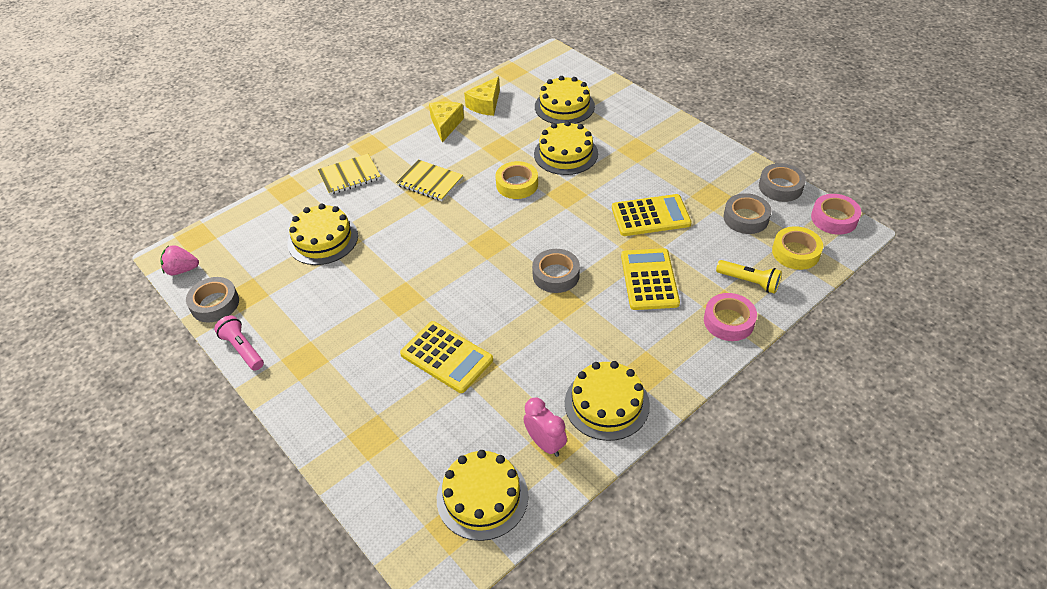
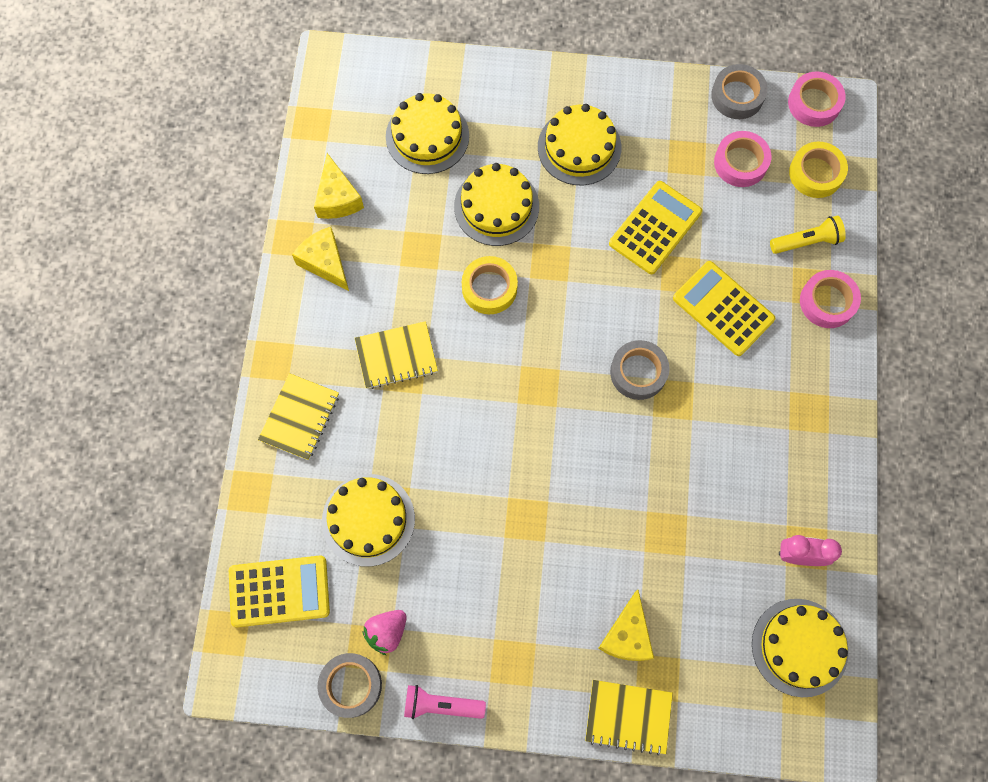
camera: 45 degrees left, 25 degrees up
pink strawberry [160,245,199,275] -> pink strawberry moved to [362,610,407,655]
yellow calculator [400,321,493,393] -> yellow calculator moved to [229,556,330,627]
yellow cake [565,361,650,441] -> yellow cake moved to [538,104,621,185]
grey tape [723,193,771,234] -> pink tape [714,131,771,187]
none -> yellow notebook [585,680,673,756]
none -> yellow cheese [598,590,654,661]

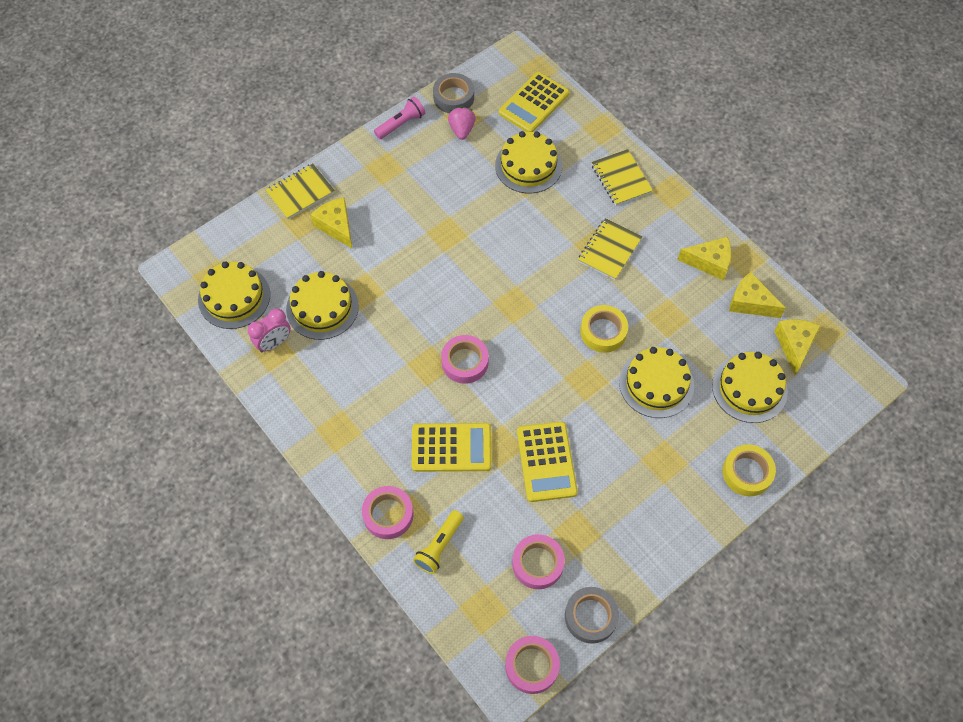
camera: 135 degrees right, 10 degrees down
yellow cake [538,104,621,185] -> yellow cake moved to [286,271,359,340]
grey tape [610,340,670,400] -> pink tape [441,335,489,384]
yellow tape [789,142,848,198] -> yellow tape moved to [723,444,776,497]
none -> yellow cheese [774,319,821,375]

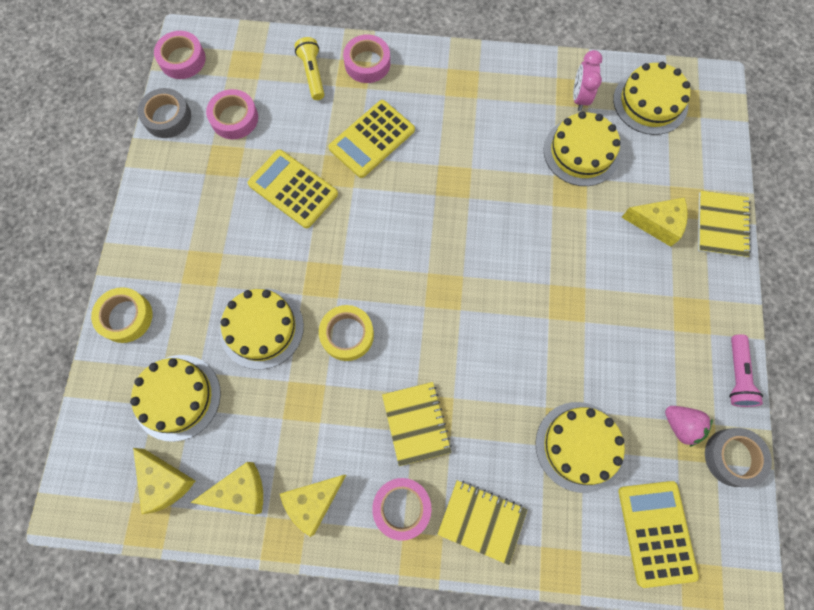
camera: 135 degrees right, 10 degrees up
pink tape [441,335,489,384] -> pink tape moved to [372,478,432,541]

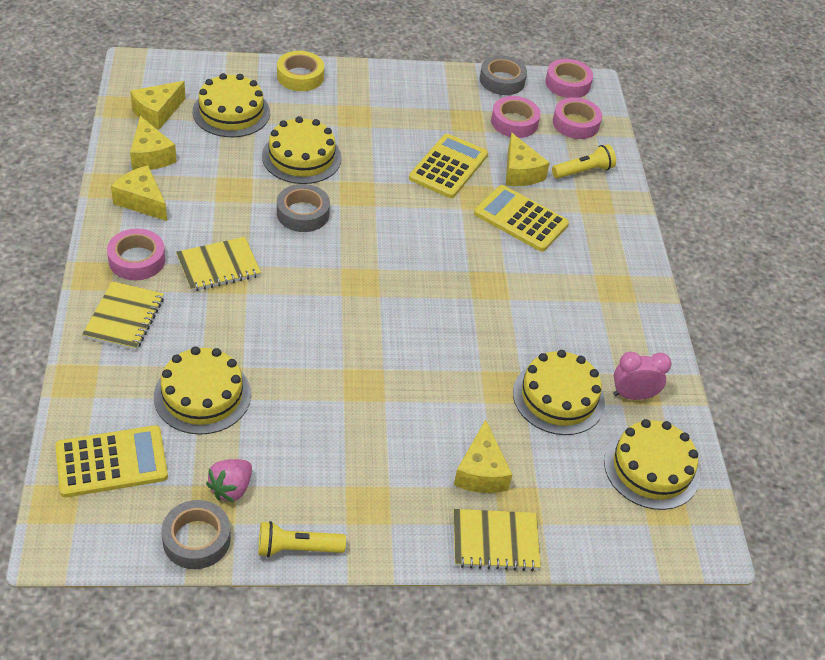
camera: 75 degrees right, 25 degrees down
yellow tape [319,305,374,361] -> grey tape [277,184,330,232]
pink tape [343,35,390,83] -> pink tape moved to [553,97,602,139]
pink flashlight [729,334,763,407] -> yellow flashlight [258,521,346,557]
none -> yellow cheese [506,133,550,186]

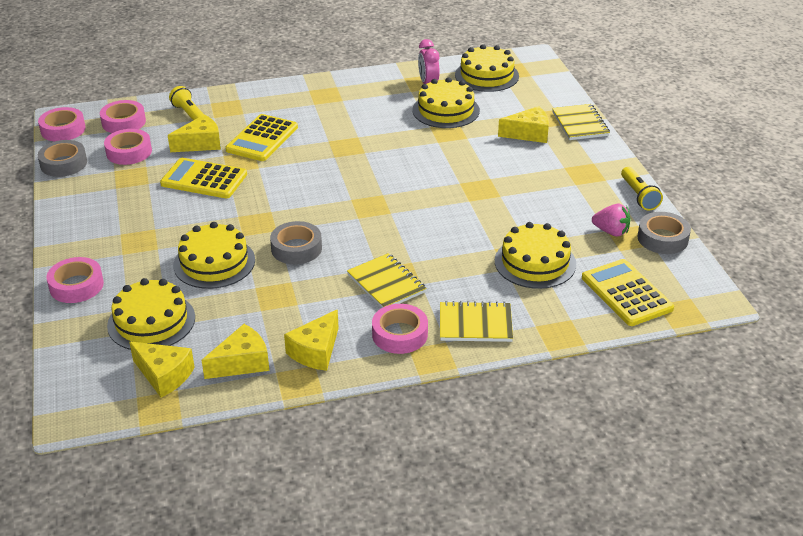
camera: 95 degrees left, 10 degrees down
yellow tape [277,51,324,91] -> pink tape [46,257,104,303]

